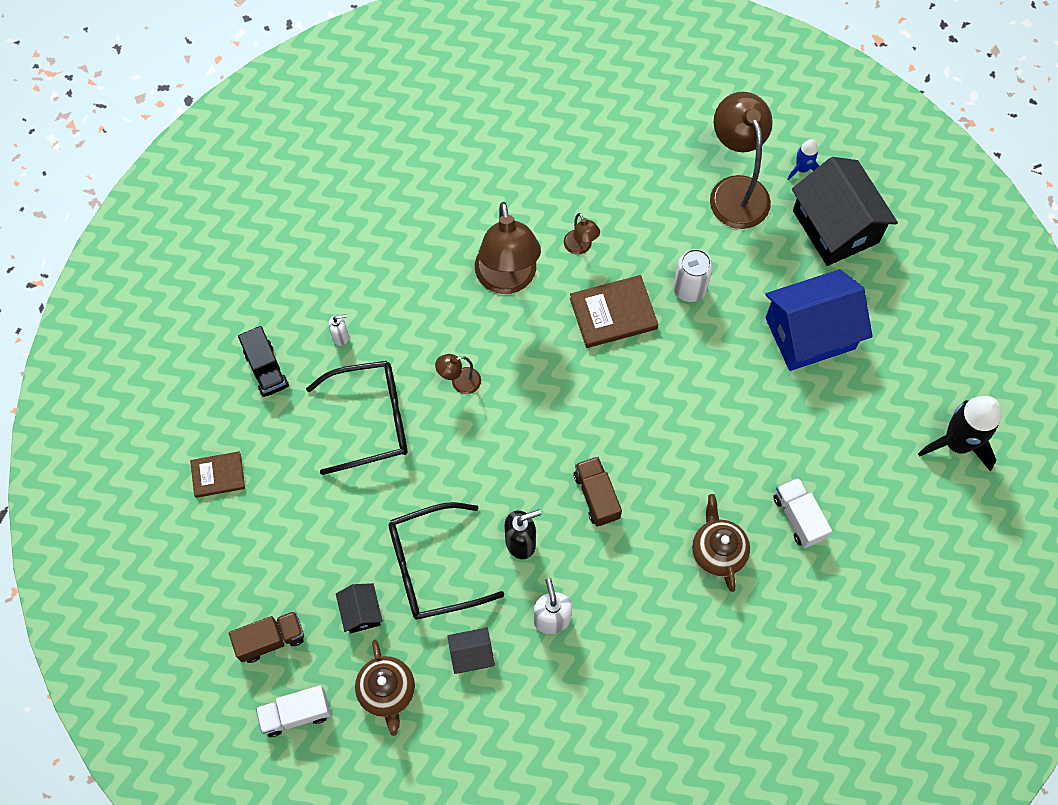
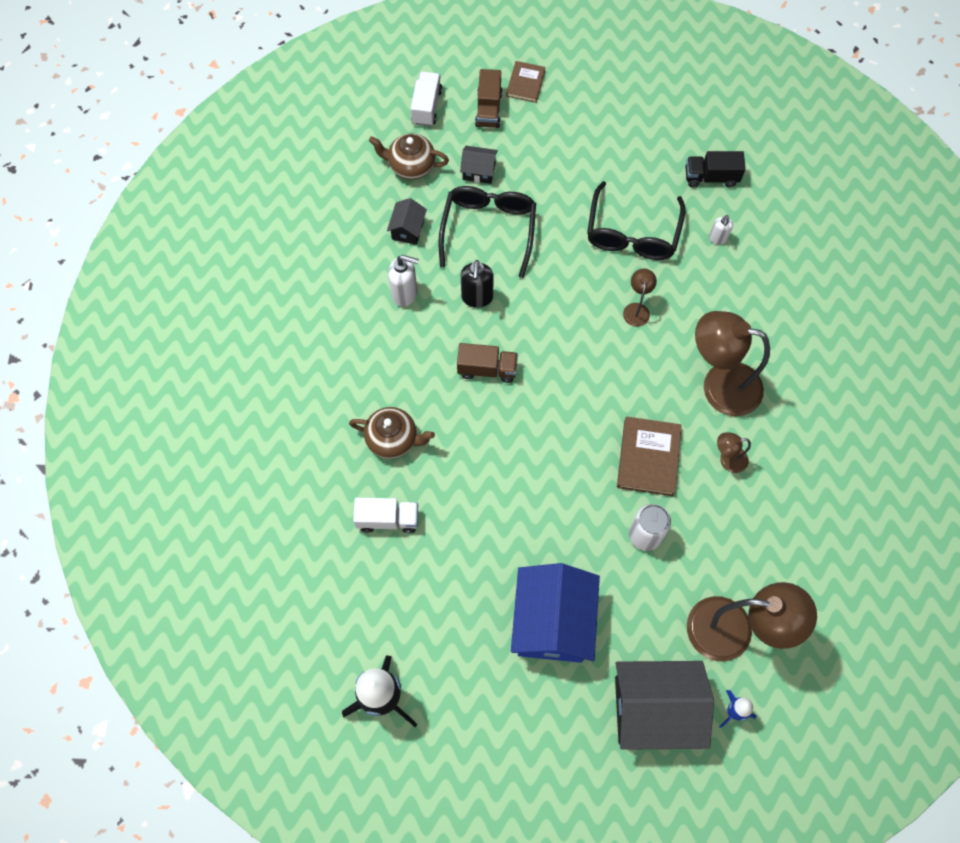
camera: 115 degrees right, 0 degrees up
brown book [190,451,245,498] -> brown book moved to [506,61,546,103]

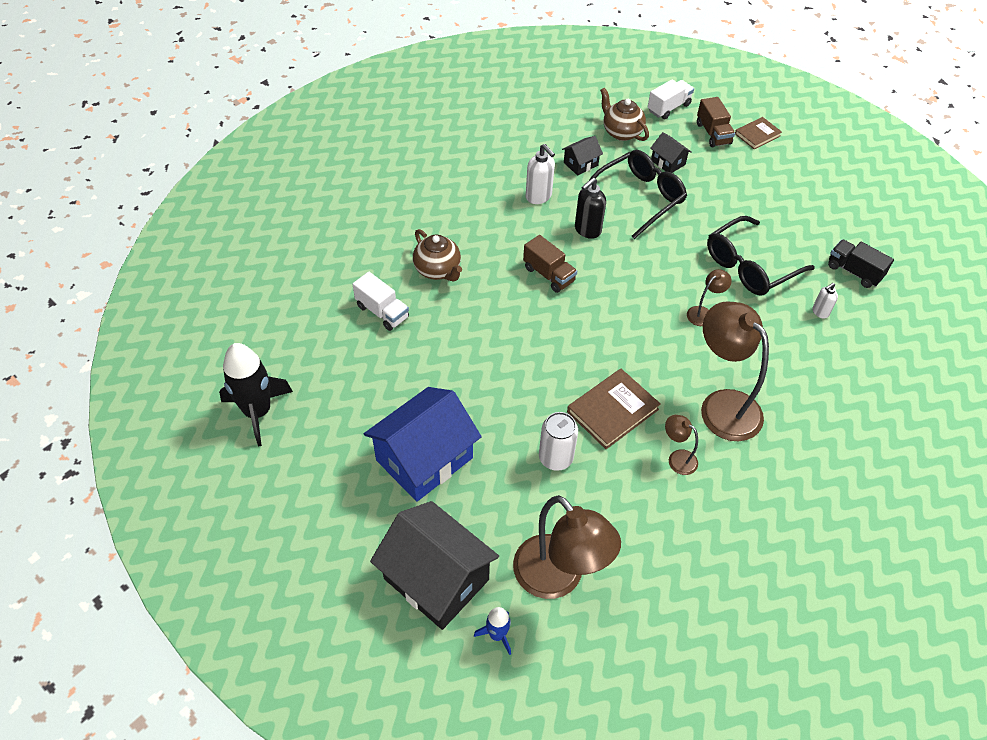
camera: 40 degrees right, 15 degrees down
brown truck [475,69,503,128] -> brown truck turned 60 degrees counterclockwise [697,97,735,147]

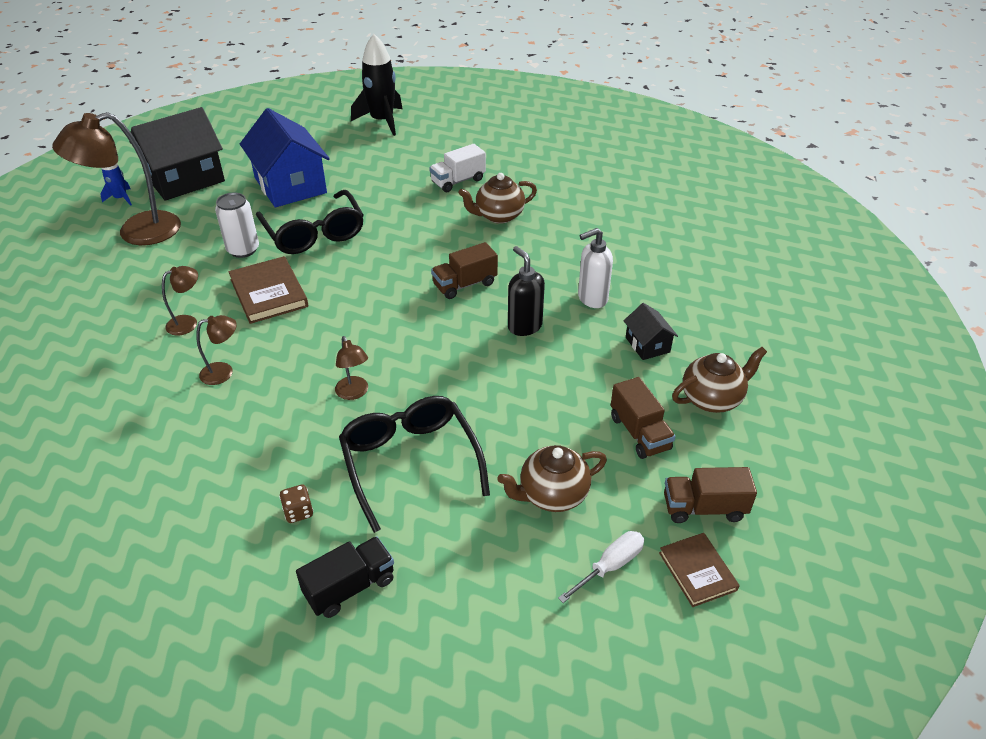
camera: 105 degrees right, 10 degrees down
black glasses [590,150,687,239] -> black glasses moved to [256,190,364,254]
white truck [648,80,694,119] -> none
black house [650,132,691,173] -> brown truck [611,377,676,459]
brown lamp [701,301,769,441] -> brown lamp [196,315,237,385], size x0.46
white soap dispenser [812,283,838,319] -> brown dice [279,485,313,523]
none -> brown teapot [497,445,607,512]
none -> white screwdriver [558,531,644,603]

